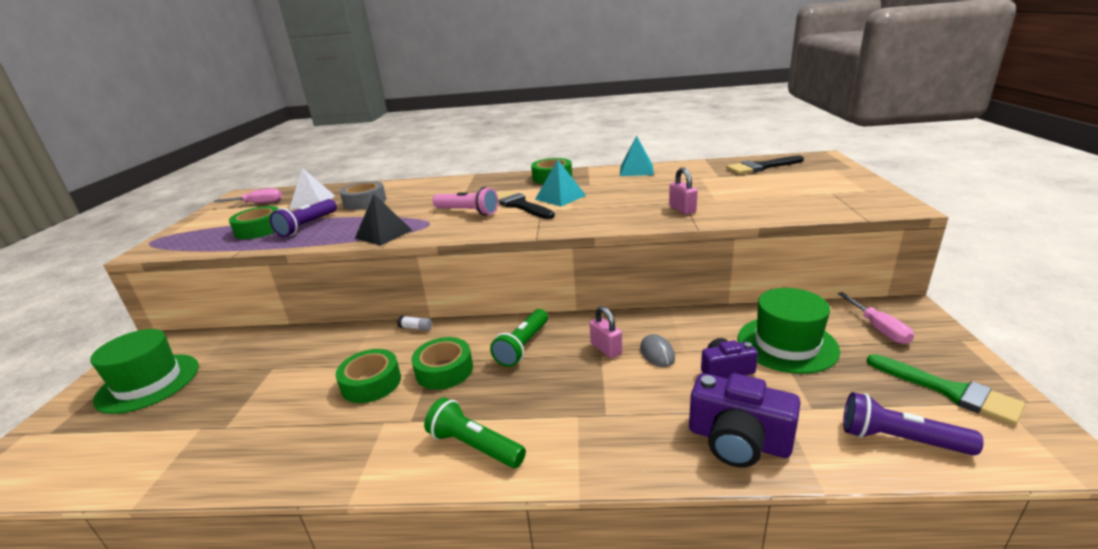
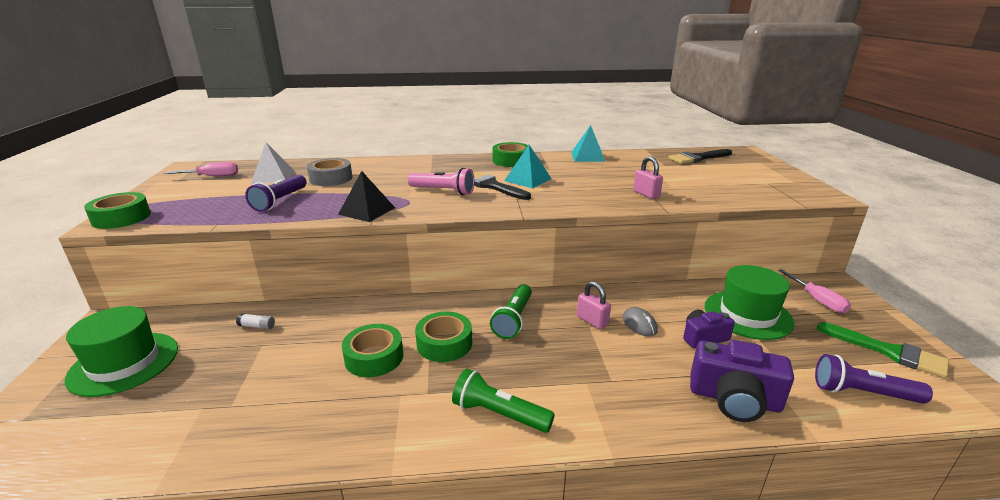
camera: 10 degrees left, 0 degrees up
green tape [229,206,279,239] -> green tape moved to [84,192,151,229]
white glue stick [397,316,432,331] -> white glue stick moved to [236,313,275,329]

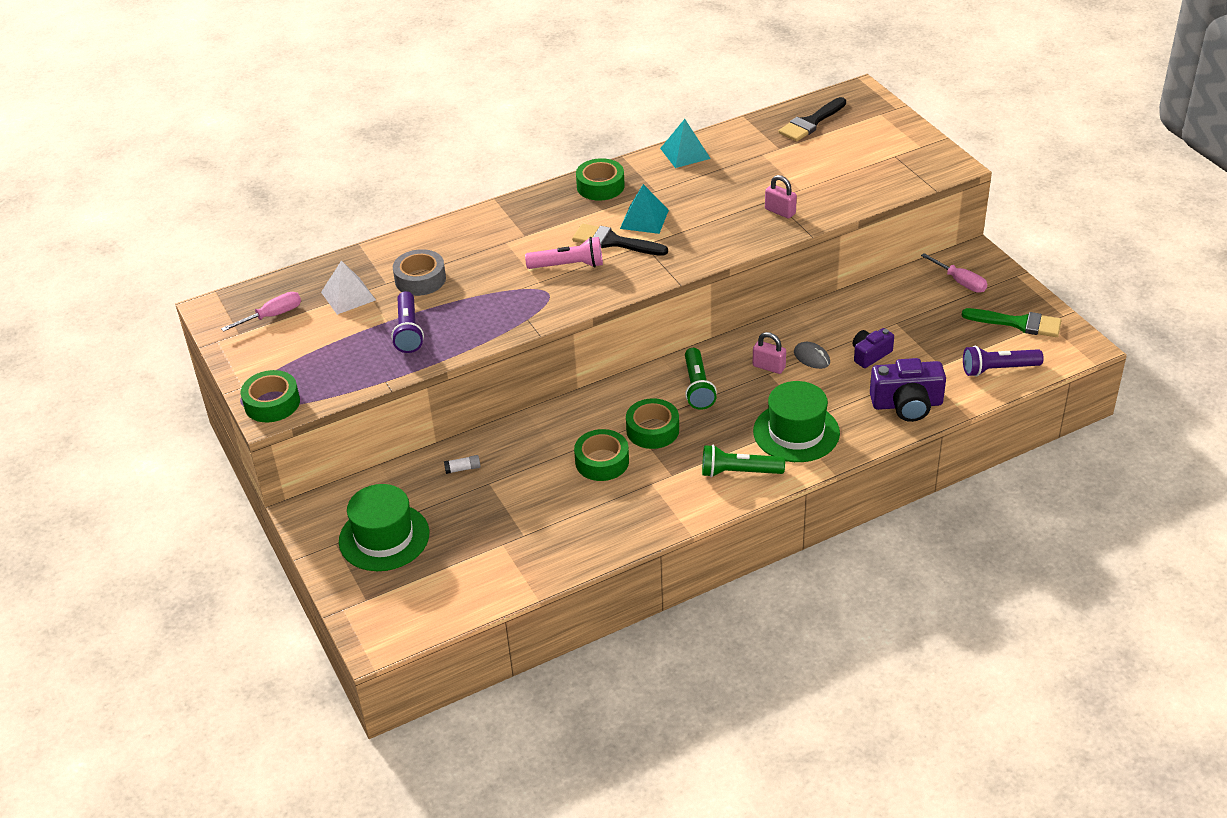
camera: 20 degrees left, 15 degrees up
black pyramid [338,171,395,222] -> none
green hat [704,265,795,340] -> green hat moved to [753,381,840,462]

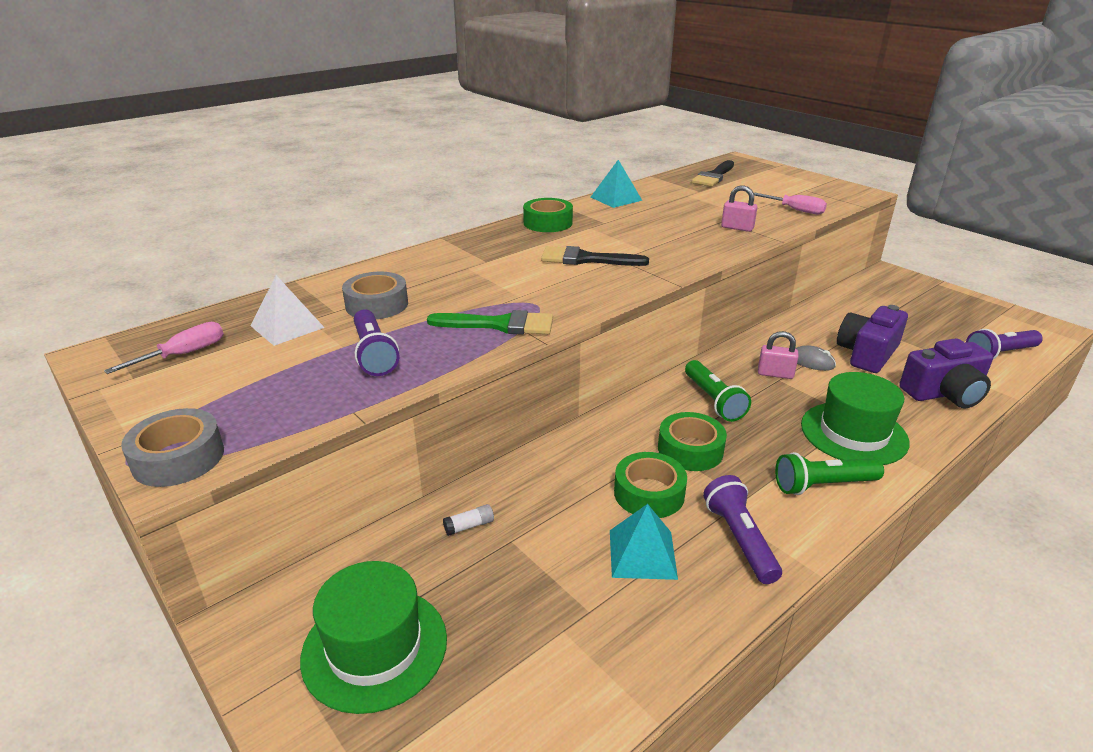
camera: 15 degrees left, 10 degrees down
green tape [241,370,300,422] -> grey tape [121,408,224,487]
pink flashlight [525,237,603,269] -> none
turquoise pyramid [620,184,669,234] -> turquoise pyramid moved to [610,504,678,580]
purple camera [853,328,894,368] -> purple camera [837,305,908,373], size x1.64
pink screwdriver [921,253,987,293] -> pink screwdriver moved to [754,193,827,214]
green brush [961,308,1062,337] -> green brush moved to [427,310,553,335]
none -> purple flashlight [703,475,782,584]

